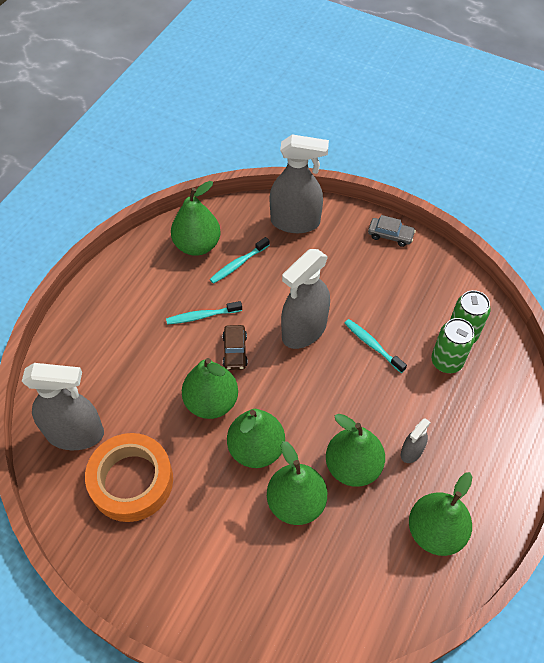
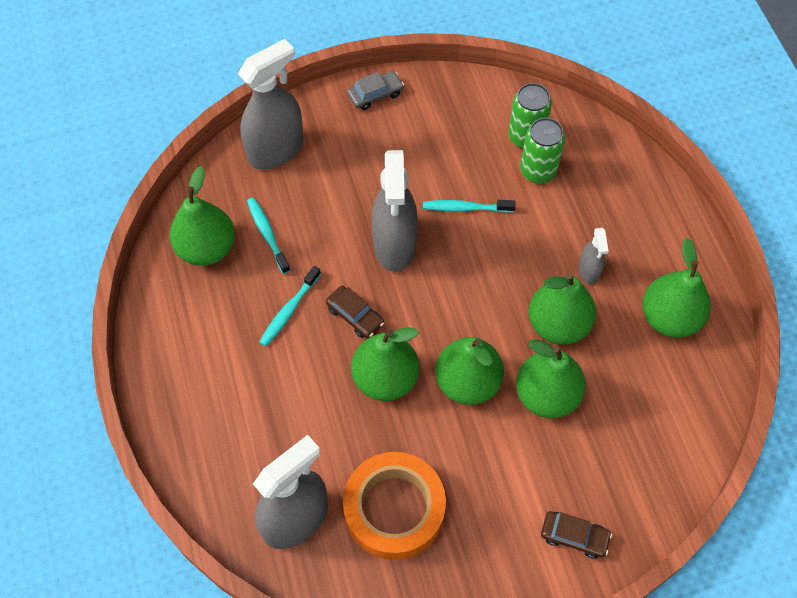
camera: 45 degrees left, 5 degrees up
turquoise toothbrush [210,237,269,284] -> turquoise toothbrush turned 150 degrees clockwise [247,197,290,274]
none -> brown car [541,511,612,559]

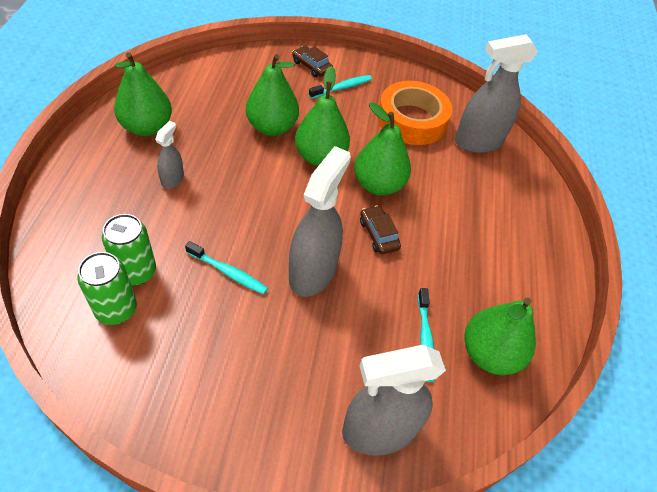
camera: 160 degrees left, 10 degrees down
turquoise toothbrush [259,266,321,347] -> turquoise toothbrush moved to [309,75,372,99]
grey car [347,71,404,110] -> none
green pear [529,273,596,345] -> none

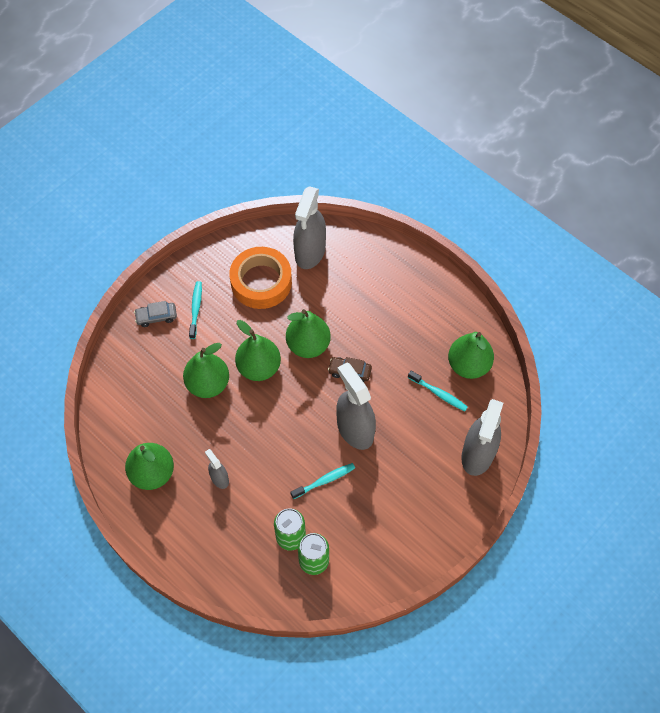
camera: 50 degrees left, 10 degrees up
brown car [292,46,333,77] -> grey car [134,301,177,327]

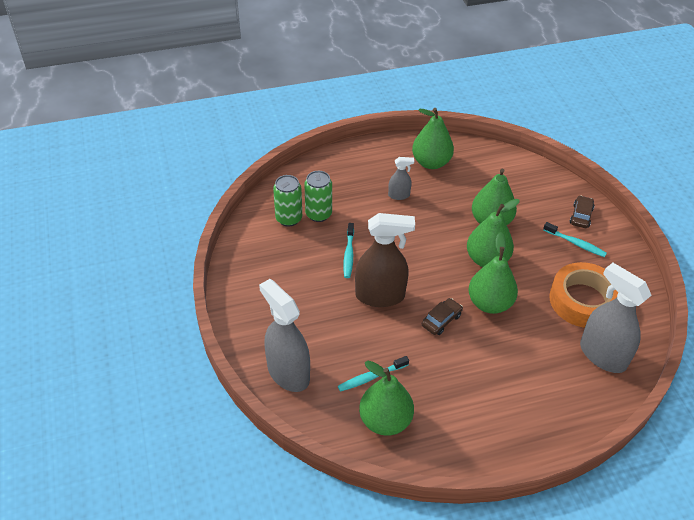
camera: 120 degrees right, 15 degrees down
grey car [134,301,177,327] -> brown car [570,195,594,228]
grey spray bottle [336,362,376,450] -> brown spray bottle [355,213,415,307]

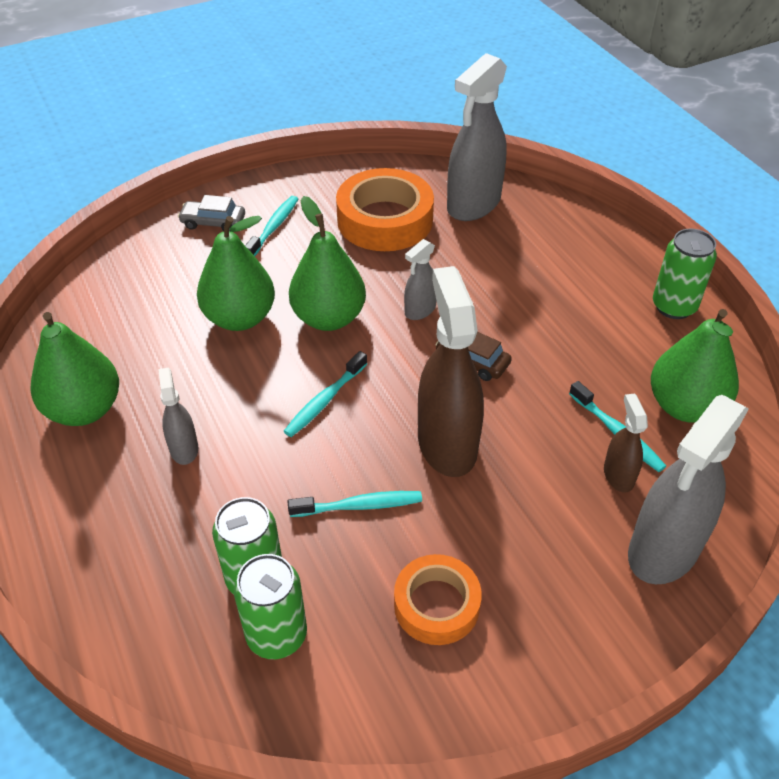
camera: 100 degrees left, 0 degrees up
green pear [468,232,518,314] -> grey spray bottle [404,239,437,320]
brown car [570,195,594,228] -> grey car [178,195,245,231]
none -> turquoise toothbrush [283,351,368,437]
none -> orange tape [394,554,482,645]
none -> brown spray bottle [604,394,648,492]
none -> green can [653,228,717,319]

